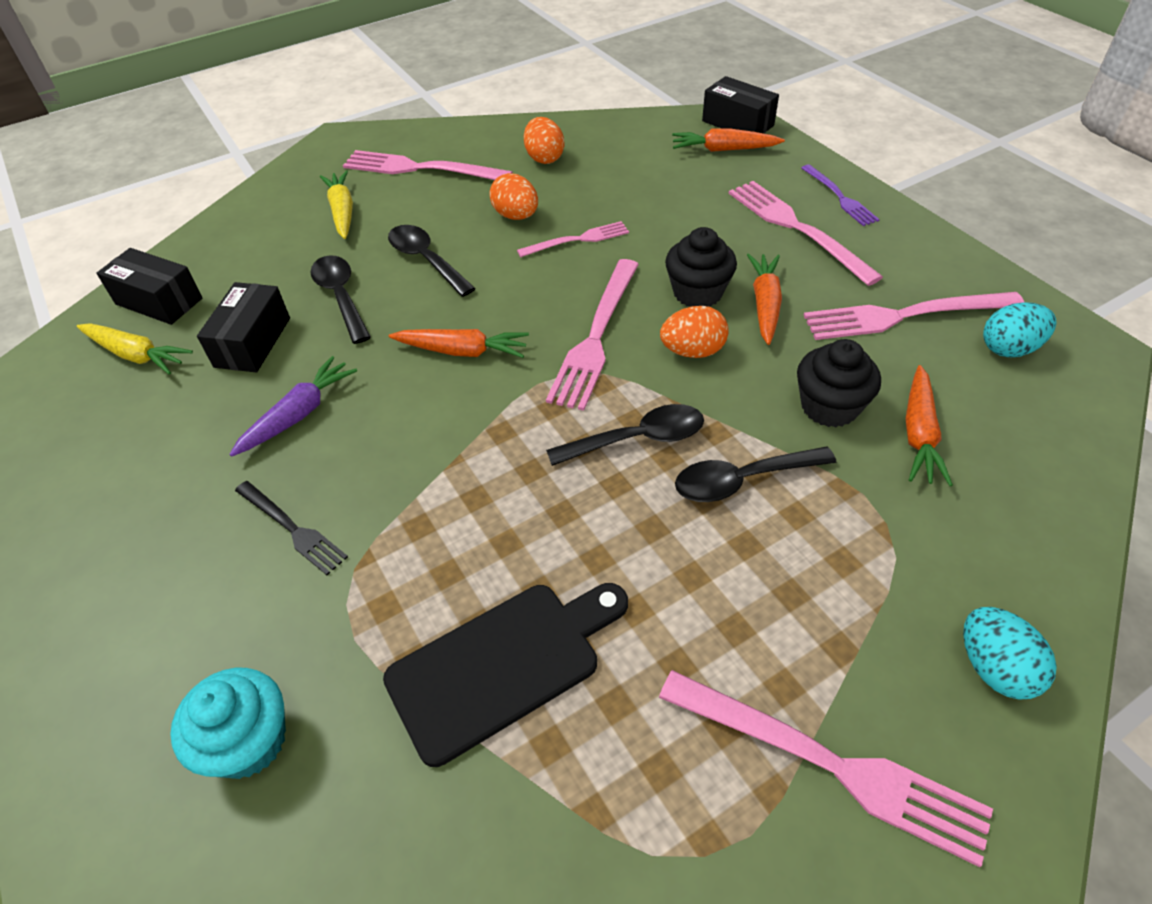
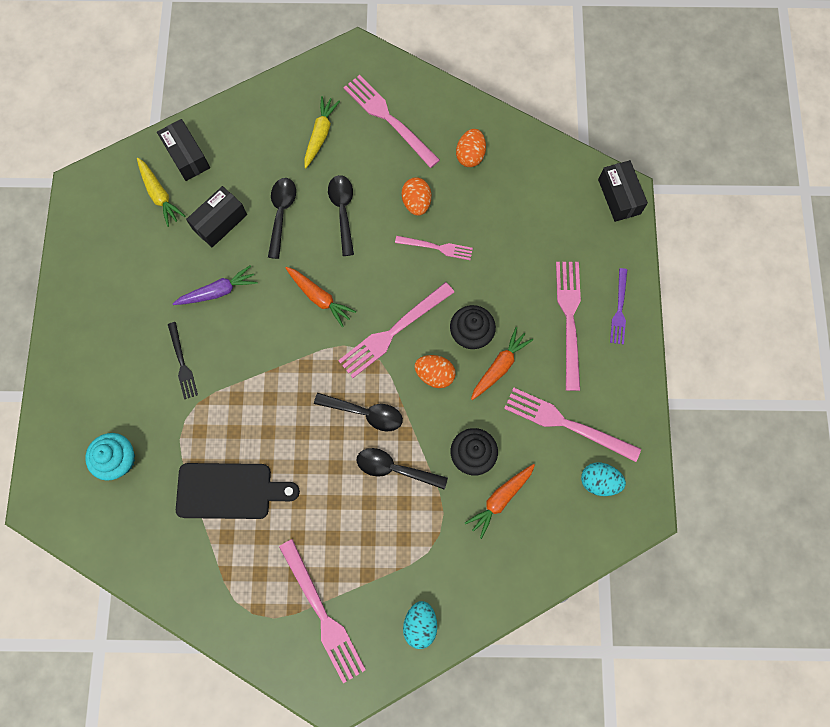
camera: 30 degrees right, 25 degrees up
orange carrot [672,128,785,152] -> none

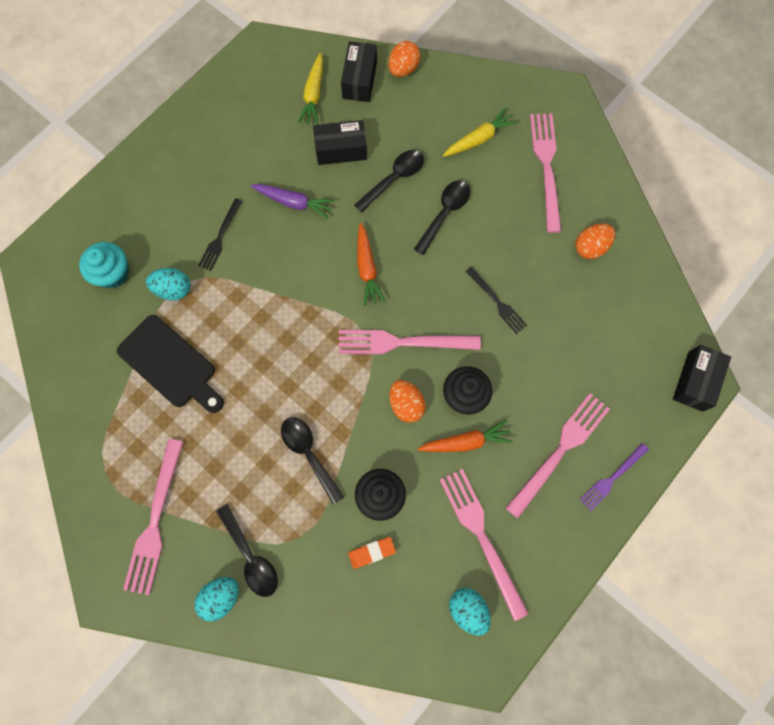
camera: 40 degrees right, 0 degrees up
black spoon [314,393,403,431] -> black spoon moved to [216,504,278,597]
pink fork [395,236,473,260] -> black fork [466,266,527,334]
orange egg [402,177,431,216] -> orange egg moved to [388,41,420,77]
orange carrot [465,464,535,539] -> orange eraser [348,537,396,569]
none -> turquoise egg [146,268,190,301]

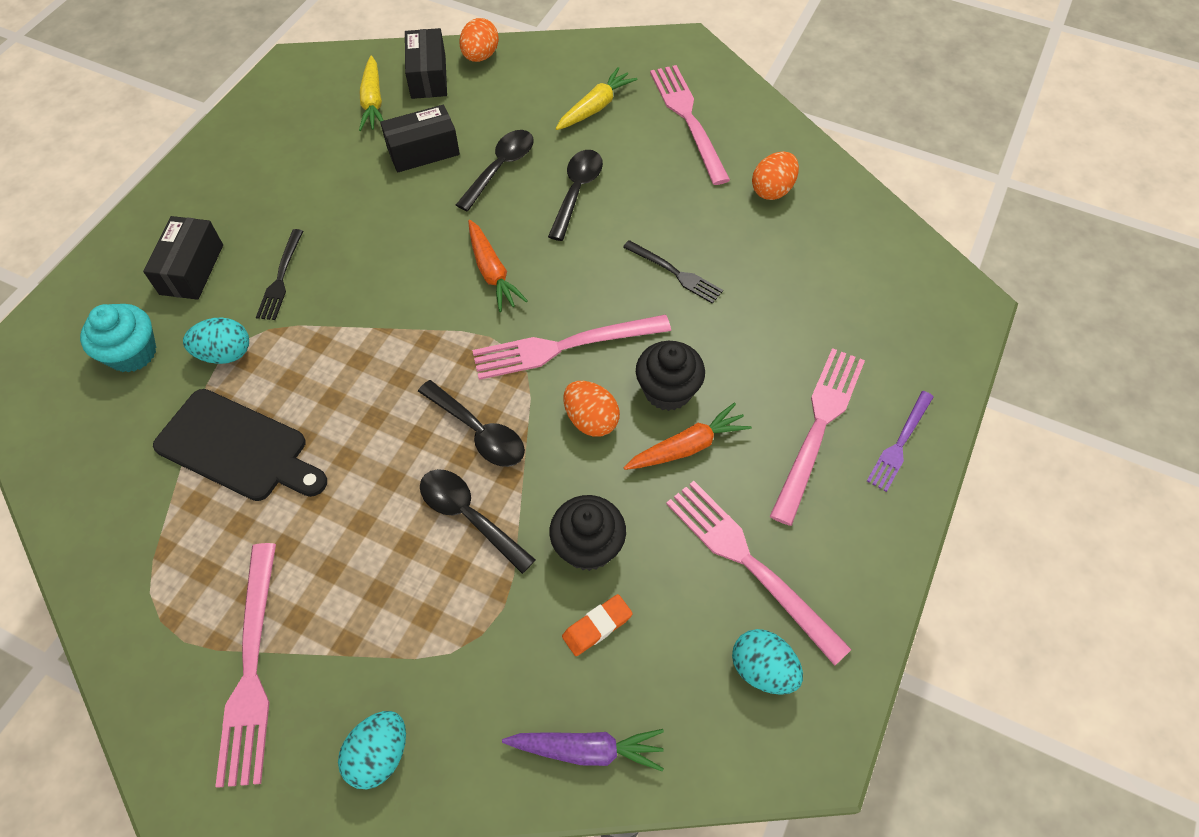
camera: 15 degrees left, 15 degrees down
black spoon [216,504,278,597] -> black spoon moved to [418,380,525,467]
purple carrot [250,184,334,219] -> purple carrot moved to [502,729,664,771]
black box [673,345,731,412] -> black box moved to [143,216,223,300]

